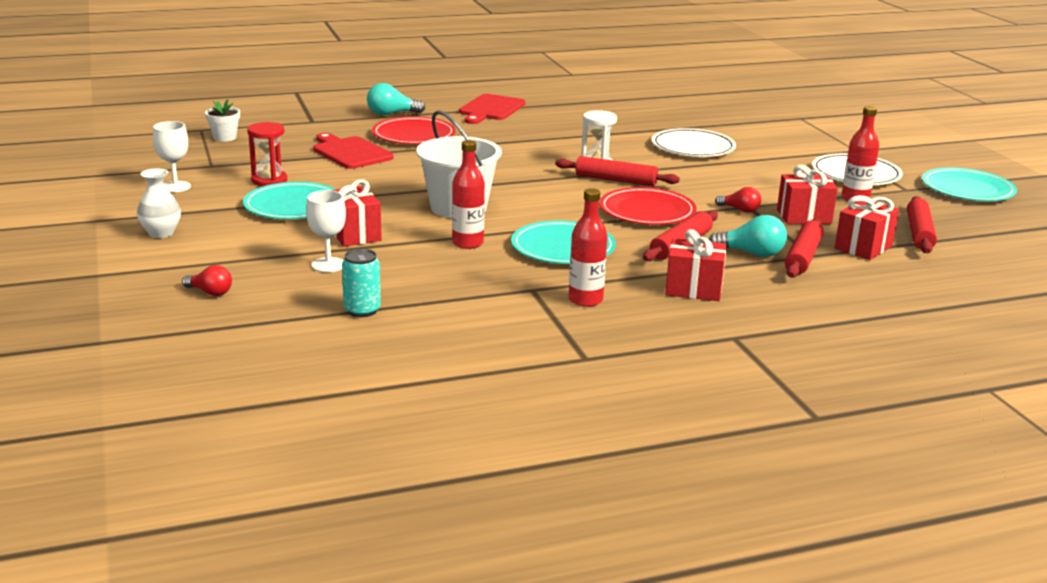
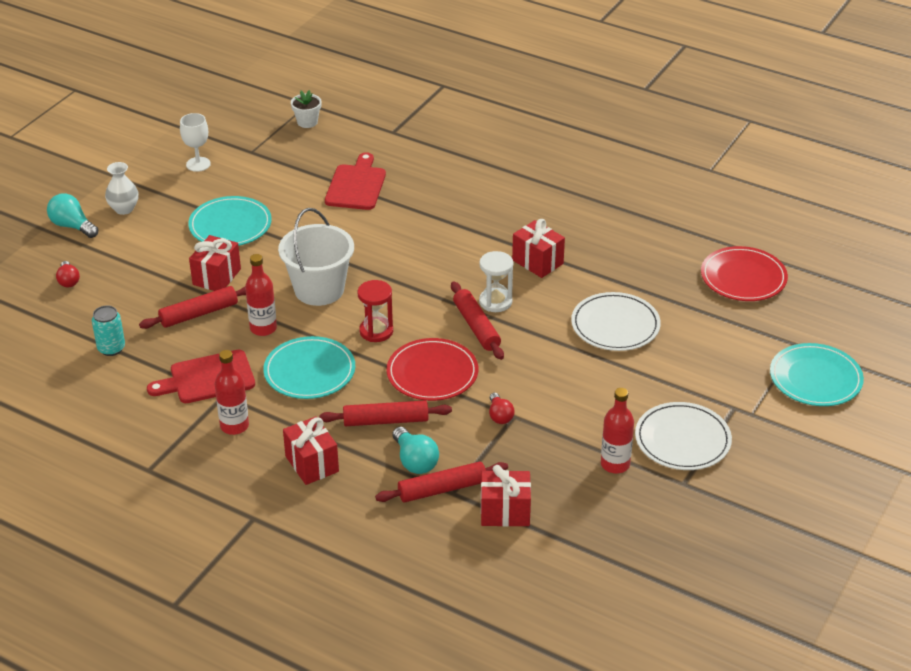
camera: 50 degrees right, 15 degrees up
red hourglass [247,122,287,186] -> red hourglass moved to [358,280,393,342]
white goblet [306,190,346,272] -> none
turquoise light bulb [367,83,425,115] -> turquoise light bulb moved to [47,193,98,238]
red plate [372,117,456,144] -> red plate moved to [701,246,788,301]
red cutting board [459,94,526,124] -> red cutting board moved to [147,350,255,403]
red gift [777,165,838,224] -> red gift moved to [512,219,565,278]
red rolling pin [907,196,937,253] -> red rolling pin moved to [139,286,246,329]
turquoise plate [922,168,1017,201] -> turquoise plate moved to [770,343,864,406]

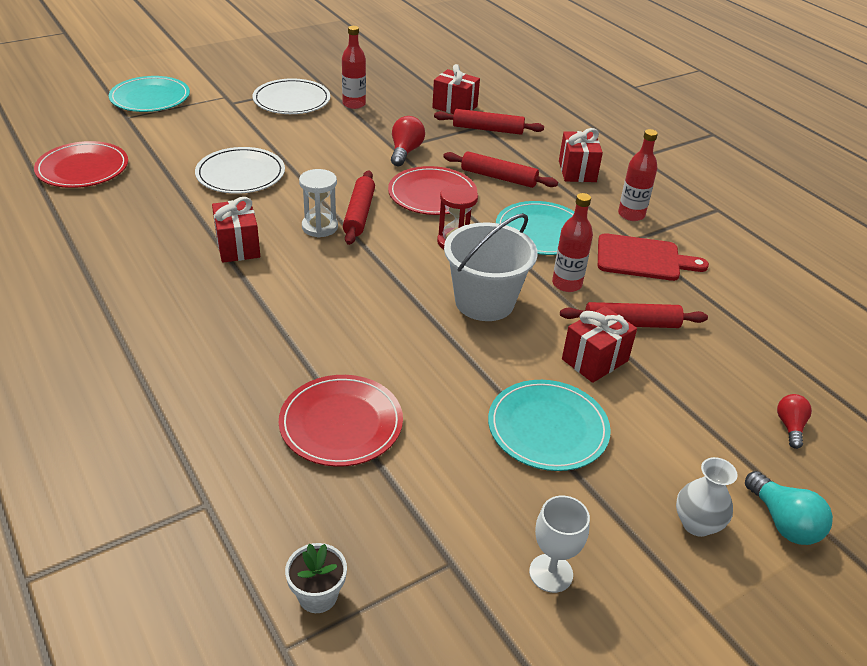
camera: 155 degrees left, 0 degrees up
turquoise can [92,305,125,356] -> none
red cutting board [325,152,386,210] -> red plate [279,375,403,467]
turquoise light bulb [392,427,439,474] -> none
red light bulb [489,393,515,424] -> red light bulb [391,116,425,166], size x1.51

